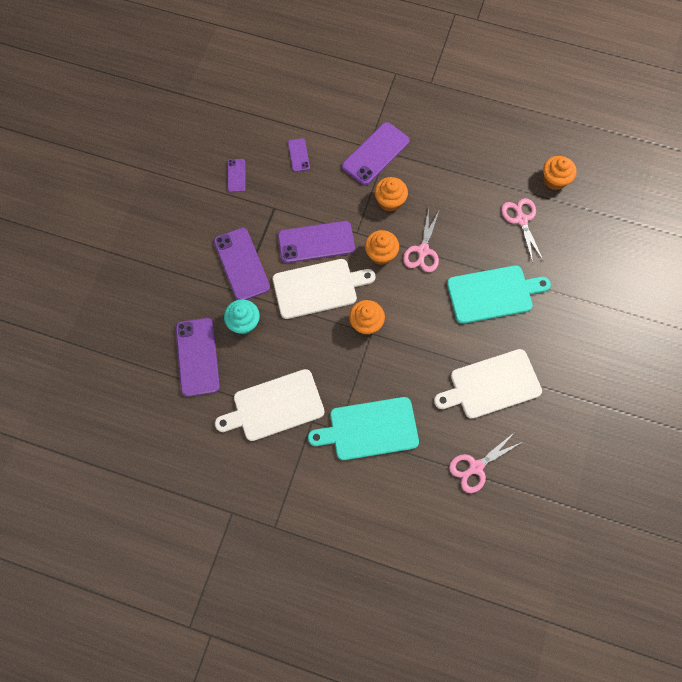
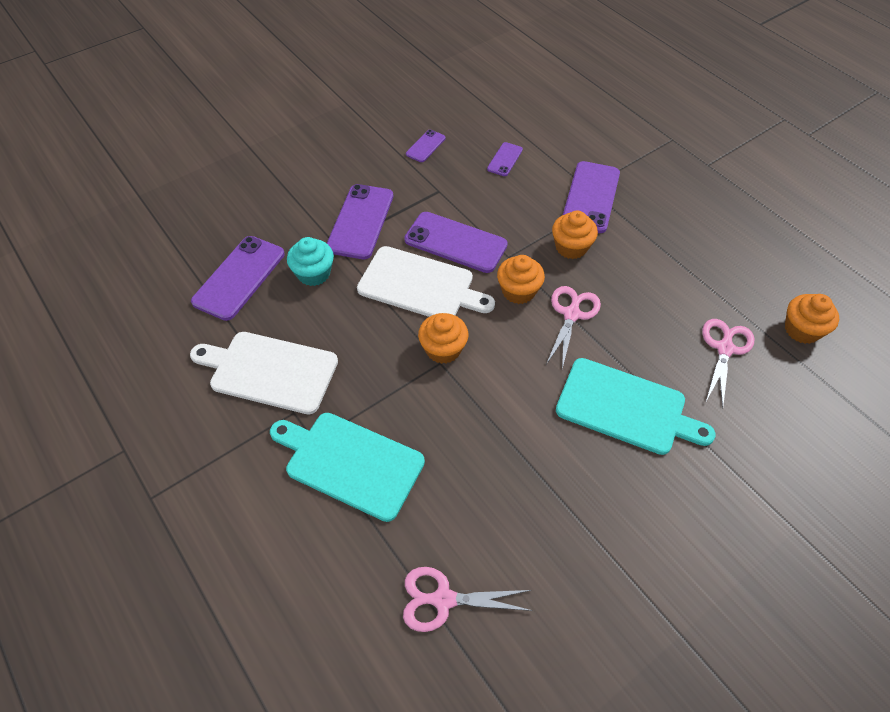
camera: 35 degrees right, 15 degrees down
purple phone [342,122,410,185] -> purple phone turned 60 degrees counterclockwise [563,161,620,233]
pink scissors [403,208,440,272] -> pink scissors turned 150 degrees clockwise [546,286,601,369]
white cutting board [434,349,542,419] -> none

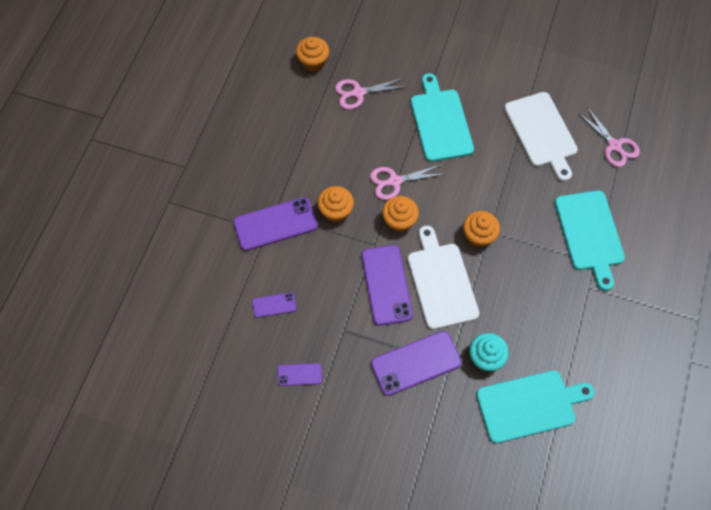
camera: 125 degrees left, 10 degrees up
white cutting board [190,332,338,415] -> white cutting board moved to [504,92,578,182]
purple phone [191,236,285,321] -> turquoise cutting board [476,370,595,443]

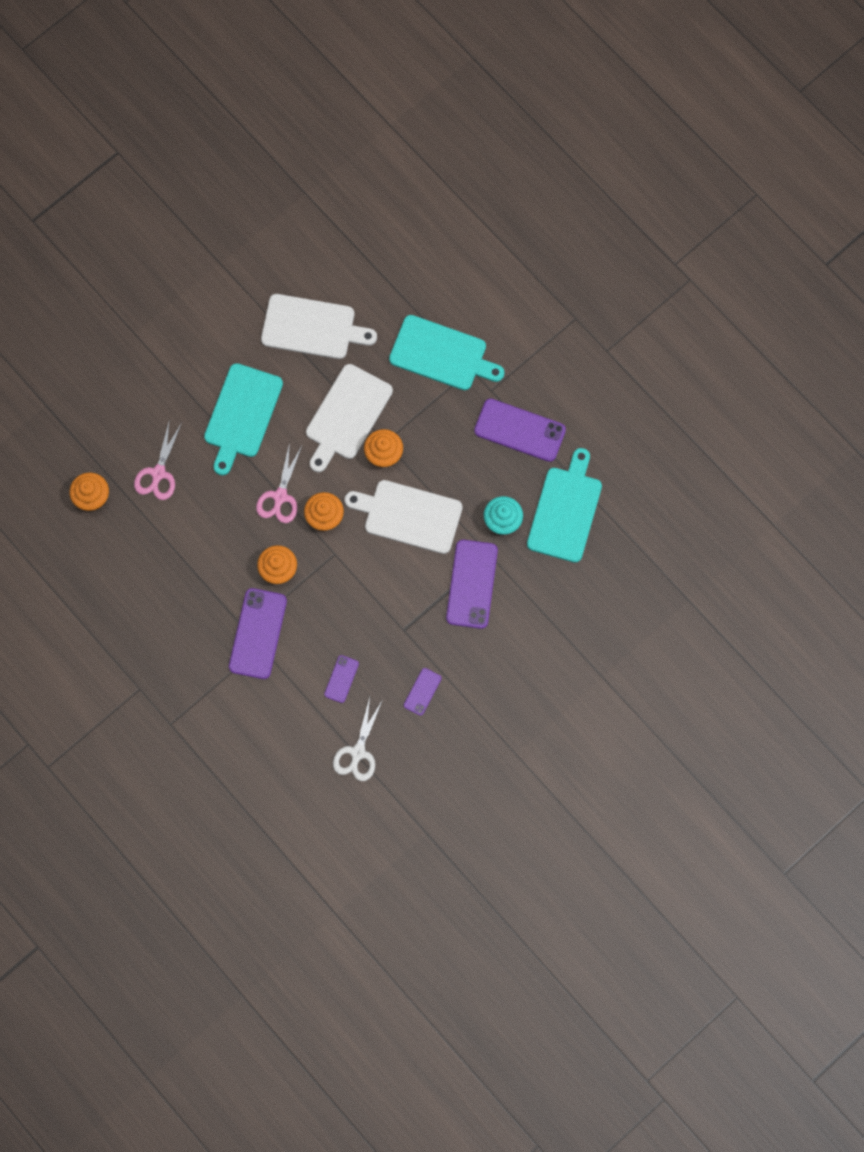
camera: 60 degrees left, 10 degrees up
purple phone [362,245,413,326] -> purple phone moved to [474,398,566,462]
turquoise cutting board [411,73,474,162] -> turquoise cutting board turned 90 degrees counterclockwise [204,363,283,475]
pink scissors [578,107,640,167] -> none
none -> white cutting board [306,364,393,472]
none -> white scissors [333,697,382,781]

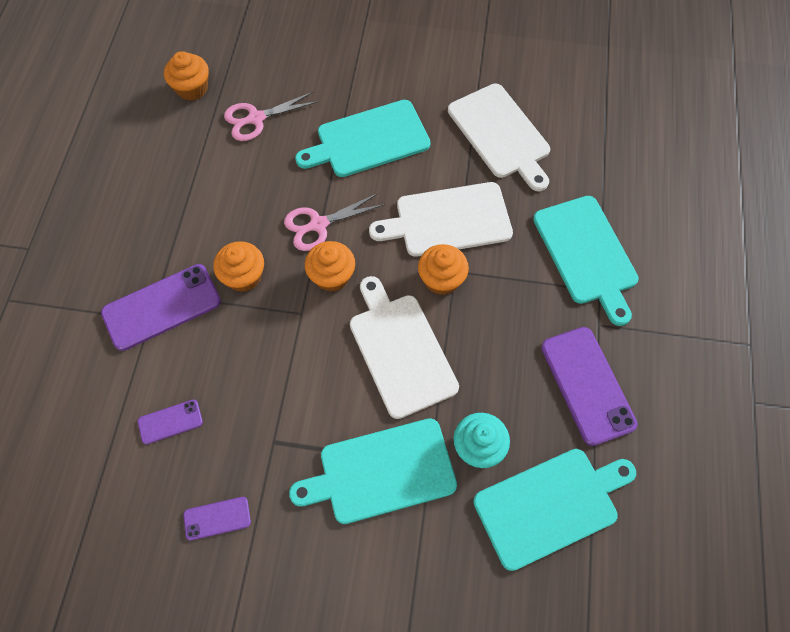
camera: 50 degrees right, 10 degrees down
white scissors [333,697,382,781] -> none
purple phone [446,540,498,629] -> turquoise cutting board [289,418,457,524]

